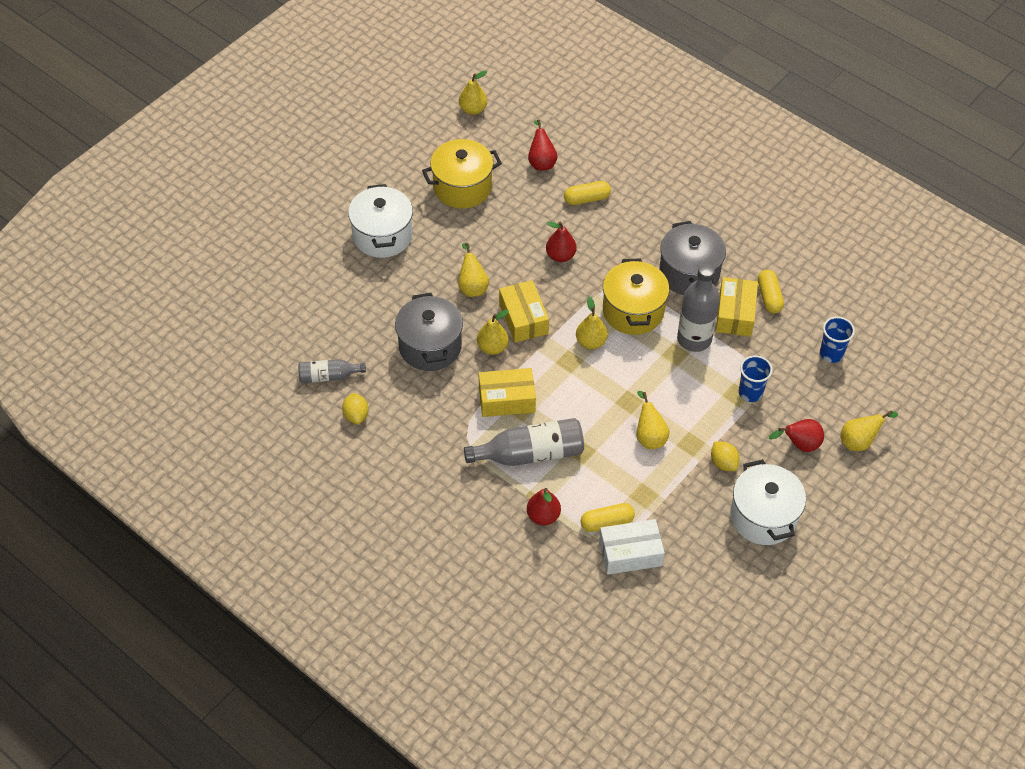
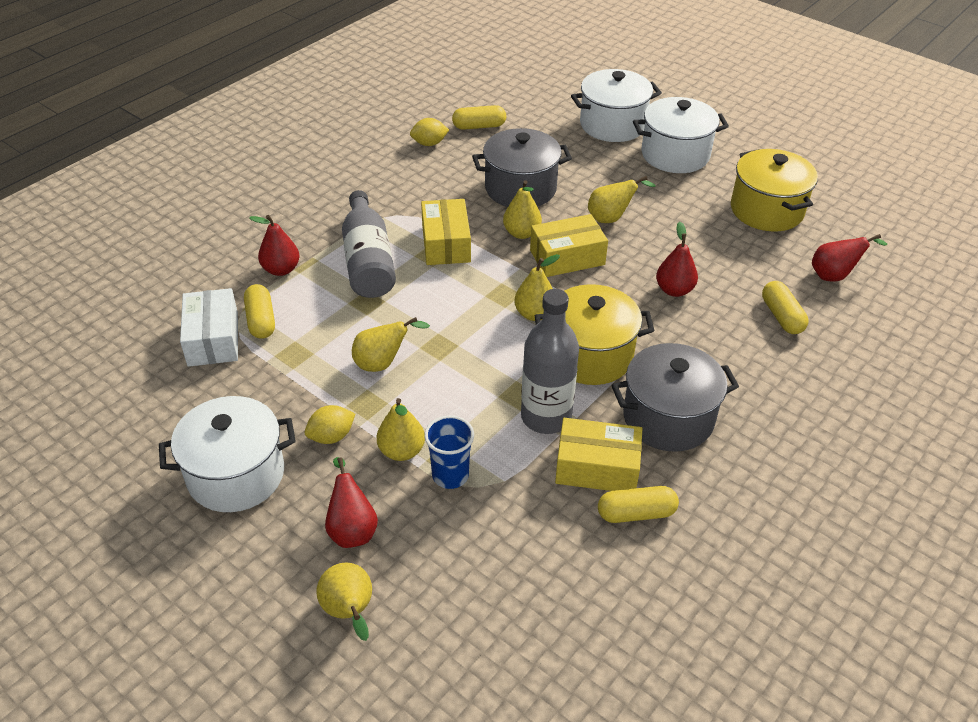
camera: 90 degrees right, 10 degrees down
grey bottle [298,359,366,383] -> yellow capsule [452,105,506,130]
yellow pear [459,70,487,115] -> yellow pear moved to [377,398,425,461]
blue cup [820,316,855,363] -> none
none -> white pot [571,69,662,142]

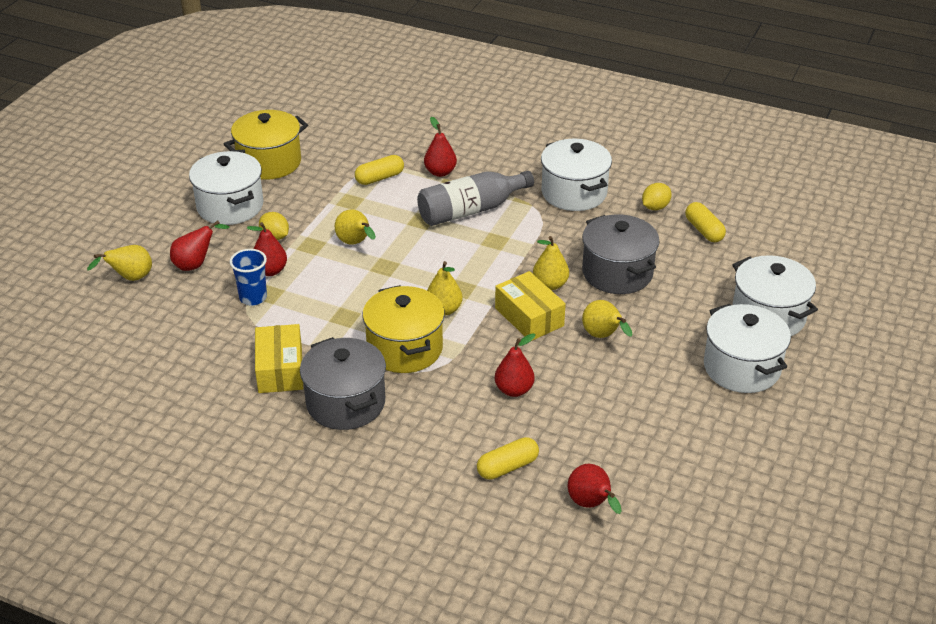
camera: 75 degrees right, 5 degrees down
white box [180,288,238,367] -> none
yellow pear [377,398,425,461] -> red pear [247,222,287,276]
yellow lemon [410,118,449,146] -> yellow lemon turned 75 degrees clockwise [642,183,672,210]
yellow box [421,199,471,265] -> none
grey bottle [521,289,579,434] -> none
yellow capsule [598,486,679,523] -> none
yellow pot [731,149,818,232] -> yellow pot moved to [224,110,308,180]
none -> white pot [541,139,612,211]

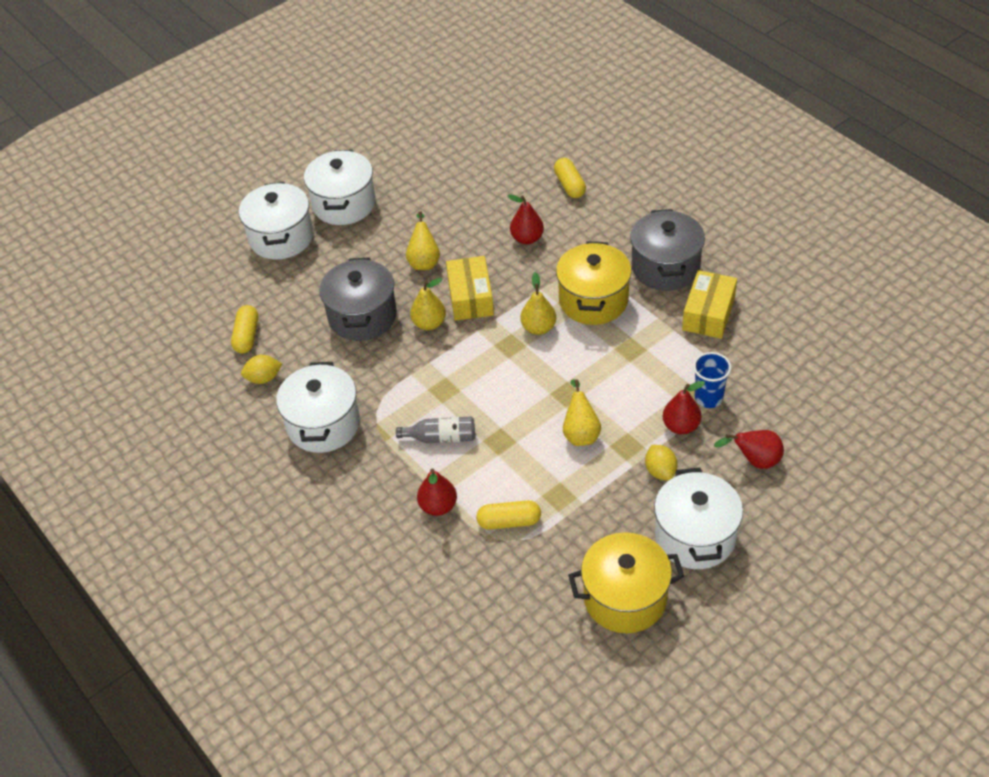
camera: 150 degrees left, 10 degrees up
yellow pear [87,245,152,281] -> none
grey bottle [417,171,534,226] -> grey bottle [396,416,475,443], size x0.58
yellow capsule [477,437,539,480] -> yellow capsule turned 75 degrees clockwise [554,158,586,198]
red pear [568,464,622,514] -> none

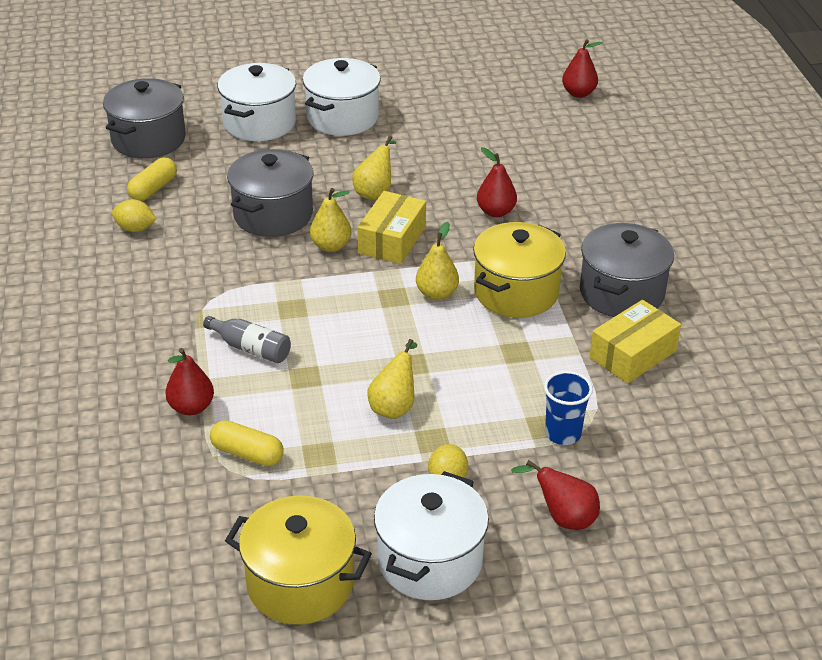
camera: 25 degrees right, 10 degrees down
white pot [276,362,360,453] -> none
yellow capsule [554,158,586,198] -> none
red pear [663,381,705,435] -> red pear moved to [562,39,603,98]
none -> grey pot [103,78,186,159]

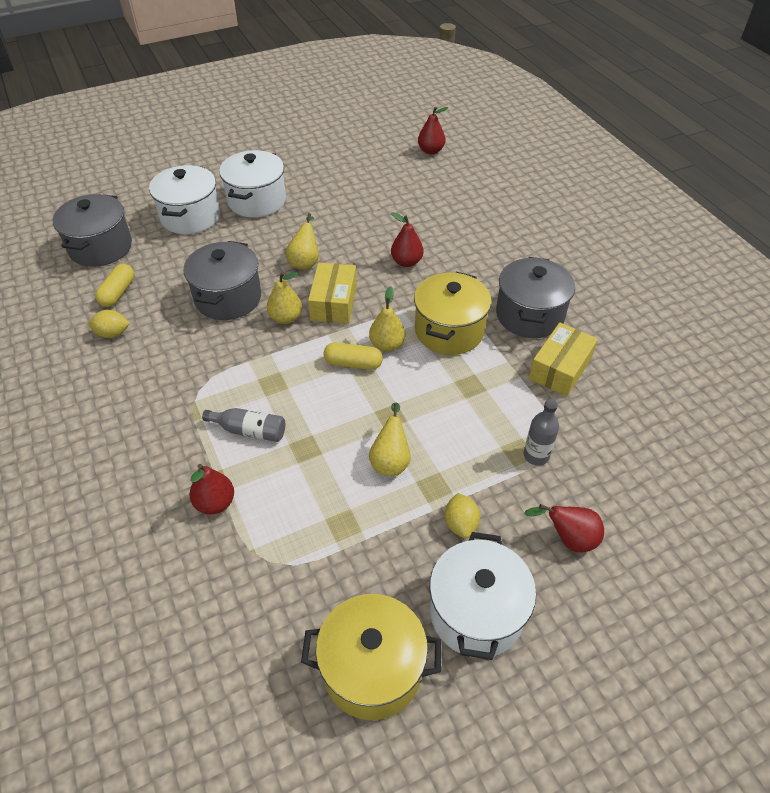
camera: 15 degrees left, 10 degrees up
yellow capsule [210,420,284,466] -> yellow capsule moved to [323,342,383,370]
blue cup [544,371,593,445] -> grey bottle [523,399,559,466]

